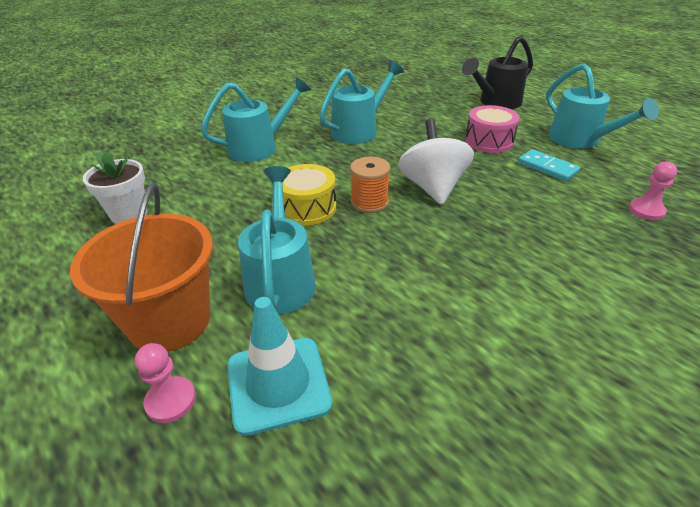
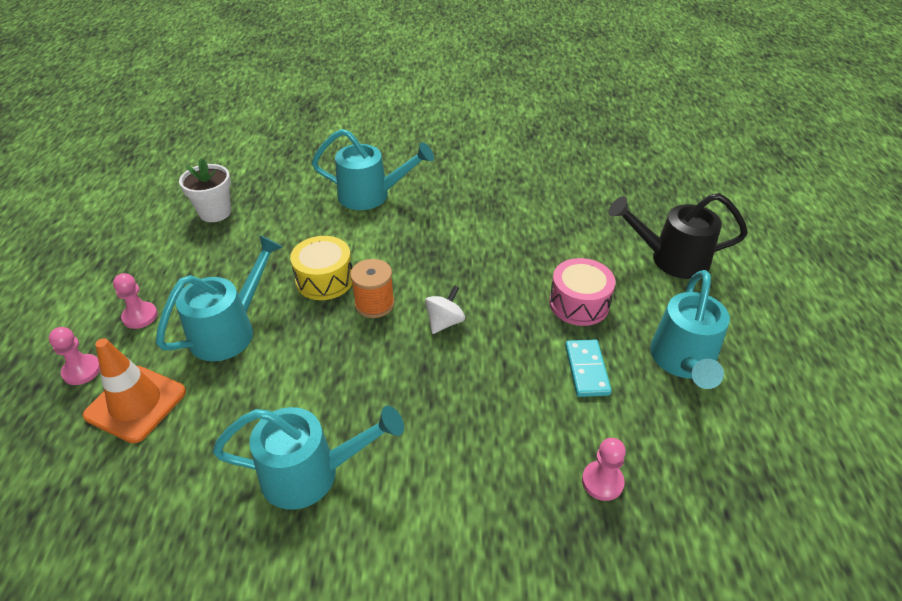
camera: 40 degrees right, 5 degrees up
orange bucket [70,183,213,352] -> pink pawn [113,273,158,329]
turquoise traffic cone [227,297,333,436] -> orange traffic cone [83,338,186,443]
turquoise watering can [319,61,404,144] -> turquoise watering can moved to [213,406,404,510]
white spinning top [398,119,474,205] -> white spinning top [425,285,465,334], size x0.54

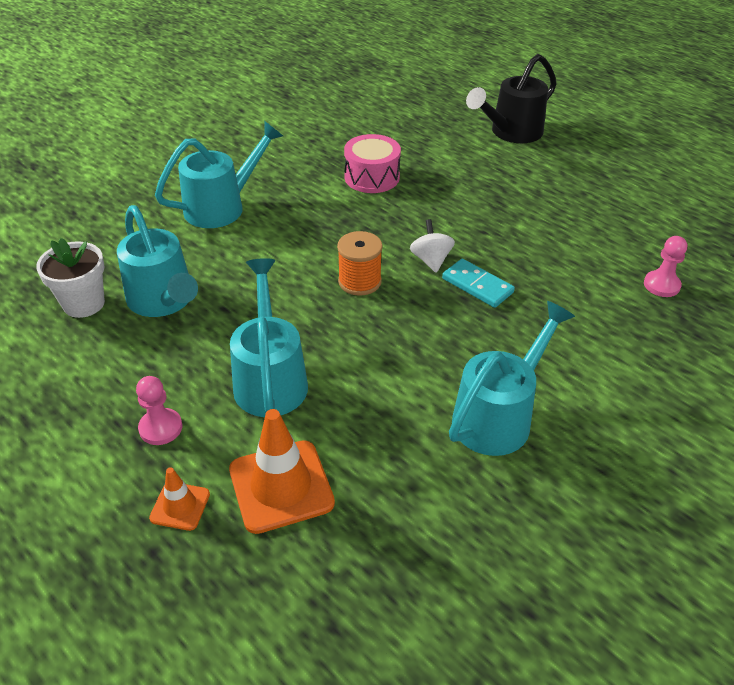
camera: 45 degrees left, 0 degrees up
pink pawn [49,327,100,385] -> orange traffic cone [149,467,210,531]
yellow drum [290,236,352,300] -> none
pink drum [549,258,615,326] -> pink drum moved to [344,134,401,193]
turquoise domino [565,339,612,397] -> turquoise domino moved to [442,259,515,308]
turquoise watering can [650,270,730,389] -> turquoise watering can moved to [117,205,198,317]

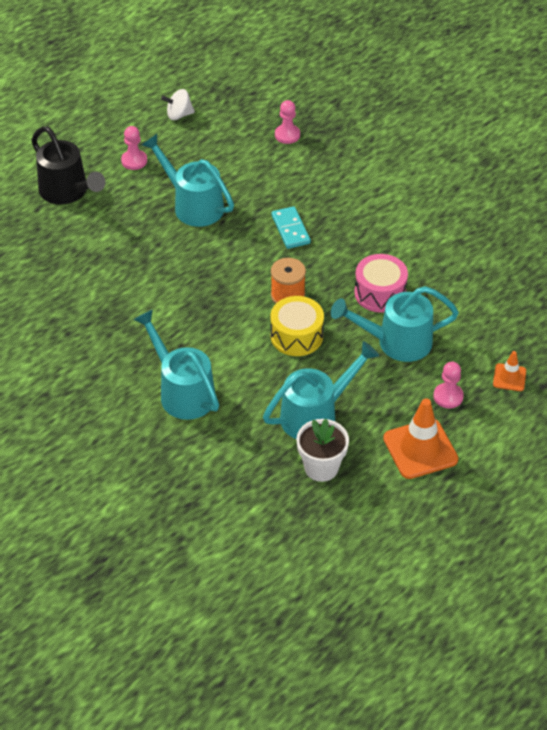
camera: 90 degrees left, 5 degrees up
orange traffic cone [229,409,335,534] -> orange traffic cone moved to [383,399,458,479]
pink drum [344,134,401,193] -> pink drum moved to [354,254,408,313]
white spinning top [410,219,455,273] -> white spinning top moved to [161,89,195,120]
turquoise domino [442,259,515,308] -> turquoise domino turned 60 degrees counterclockwise [271,206,311,249]
turquoise watering can [449,301,575,456] -> turquoise watering can moved to [142,134,234,227]
none -> pink pawn [121,126,147,170]
none -> yellow drum [271,296,324,356]

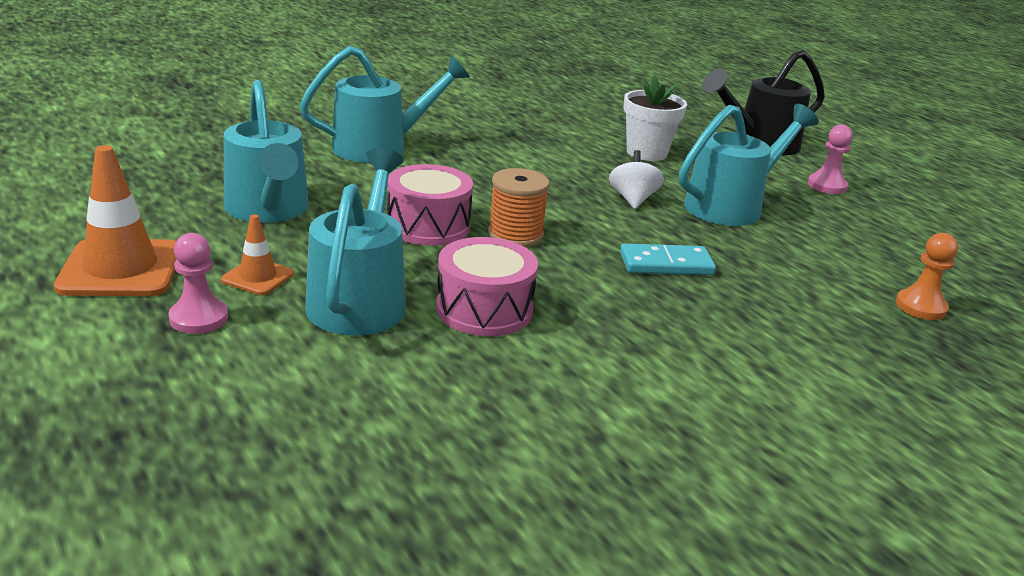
camera: 100 degrees right, 20 degrees down
white spinning top [161,89,195,120] -> white spinning top moved to [609,150,664,209]
yellow drum [271,296,324,356] -> pink drum [387,164,473,246]
pink pawn [275,100,300,144] -> orange pawn [896,233,958,320]
white flower pot [296,419,349,482] -> white flower pot moved to [623,75,687,161]
orange traffic cone [493,351,526,391] -> orange traffic cone moved to [221,214,294,295]

